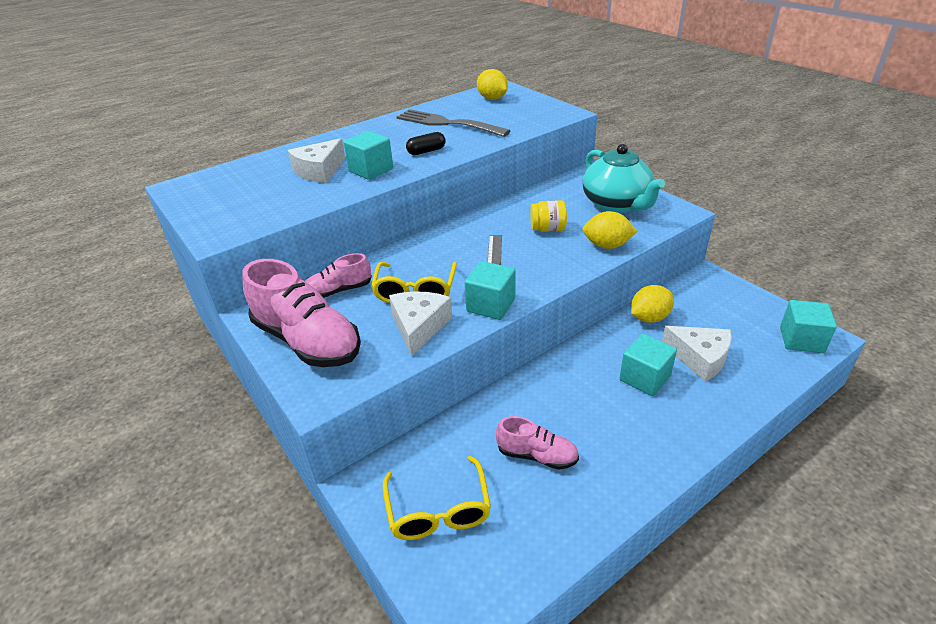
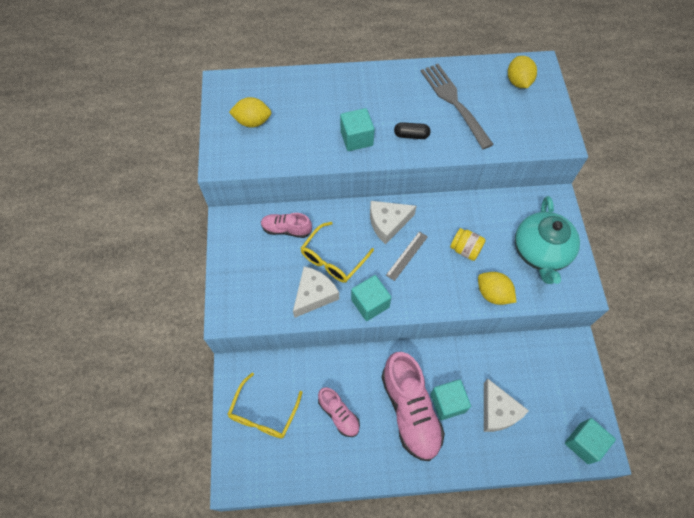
camera: 30 degrees right, 25 degrees up
pink shoe [243,259,361,367] -> pink shoe moved to [381,352,445,461]
white cheese [288,138,346,183] -> white cheese moved to [370,201,417,244]
yellow lemon [631,285,674,323] -> yellow lemon moved to [229,97,271,128]

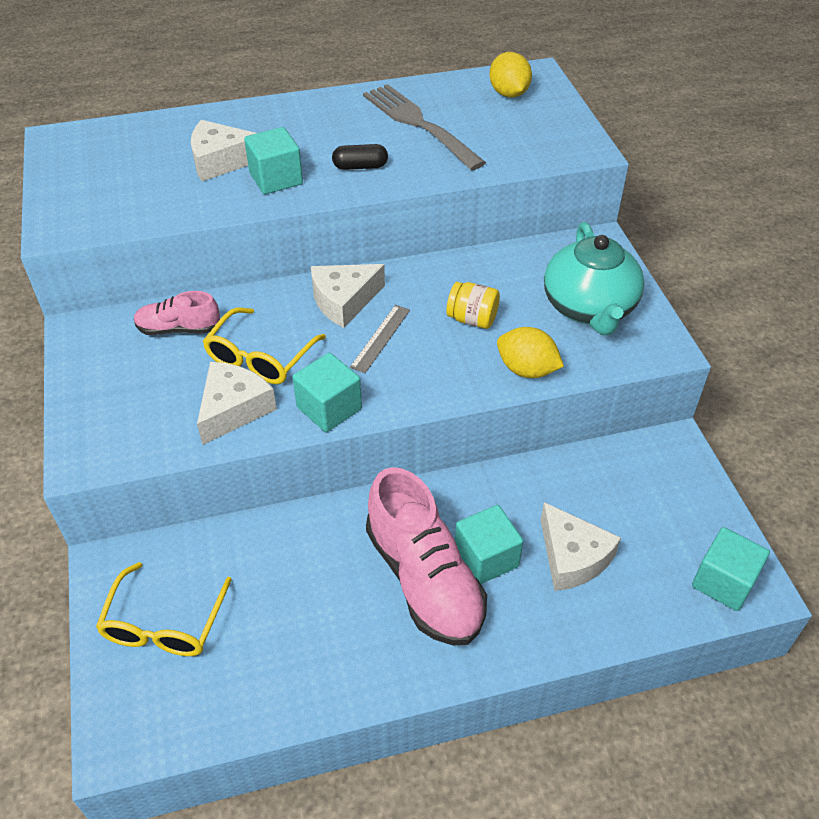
camera: 10 degrees left, 15 degrees down
yellow lemon [229,97,271,128] -> none
pink shoe [318,387,360,437] -> none
none -> white cheese [191,120,256,182]

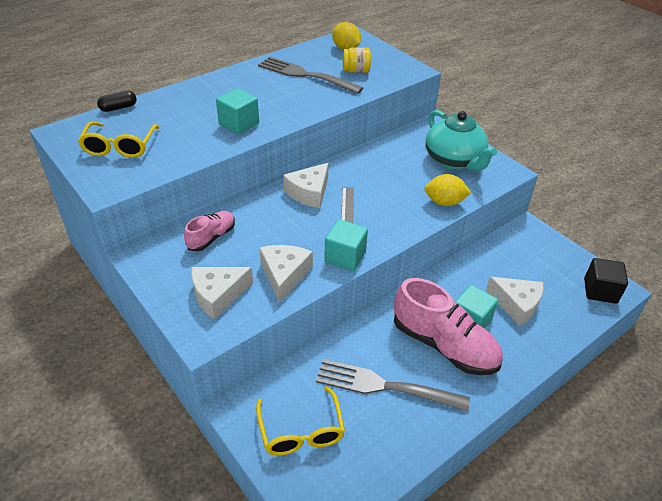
camera: 25 degrees left, 5 degrees down
pink shoe [134,291,220,335] -> pink shoe turned 150 degrees clockwise [184,211,235,251]
white cheese [191,120,256,182] -> white cheese moved to [191,267,253,320]
yellow glasses [203,307,326,384] -> yellow glasses moved to [78,121,160,158]
black capsule [332,144,388,170] -> black capsule moved to [97,91,137,112]
yellow jar [446,282,500,329] -> yellow jar moved to [343,47,371,73]
turquoise cube [692,527,770,611] -> black cube [584,258,628,304]
none -> grey fork [316,359,470,412]

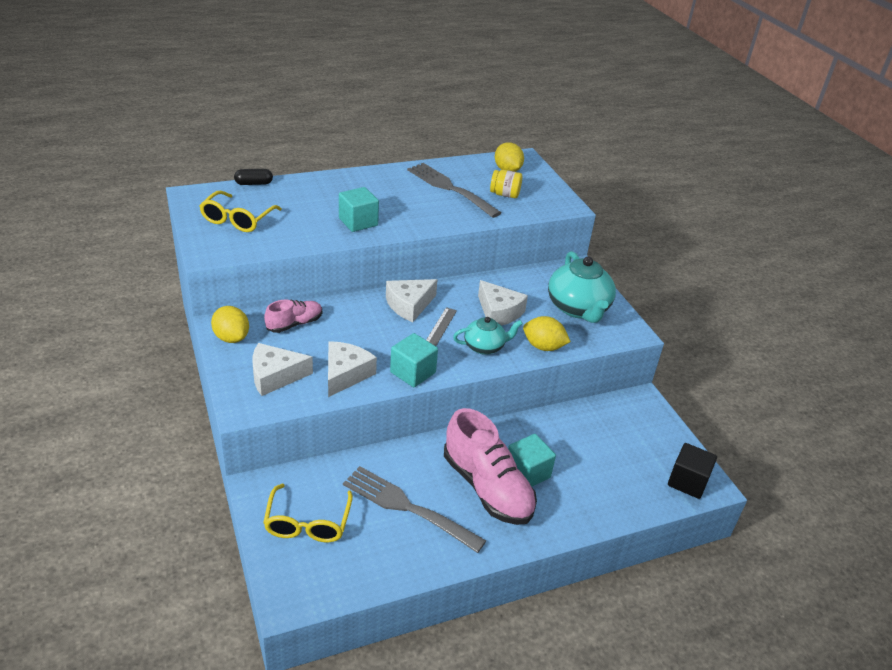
camera: 15 degrees right, 5 degrees down
white cheese [486,277,544,326] -> white cheese moved to [478,280,528,326]
none -> yellow lemon [211,306,249,343]
none -> turquoise teapot [453,317,523,355]

